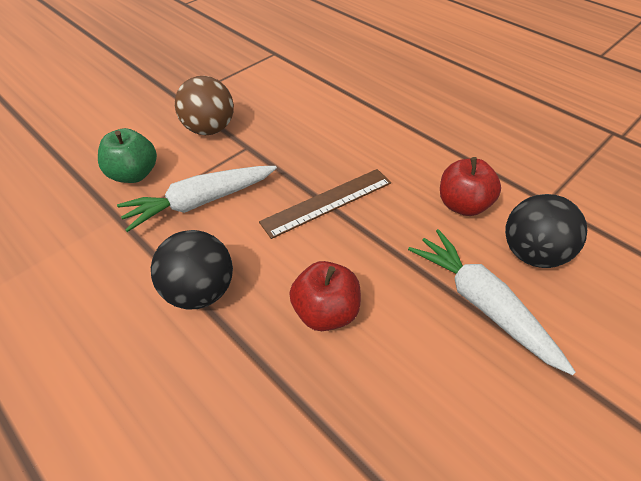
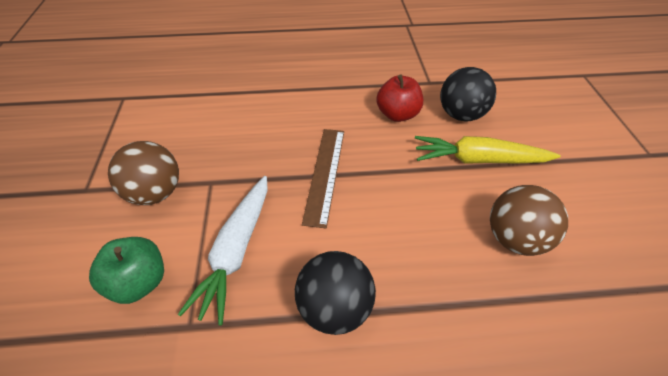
camera: 50 degrees left, 0 degrees up
red apple [289,261,361,331] -> none
white carrot [408,229,576,375] -> yellow carrot [415,136,561,164]
none -> brown ball [490,185,568,256]

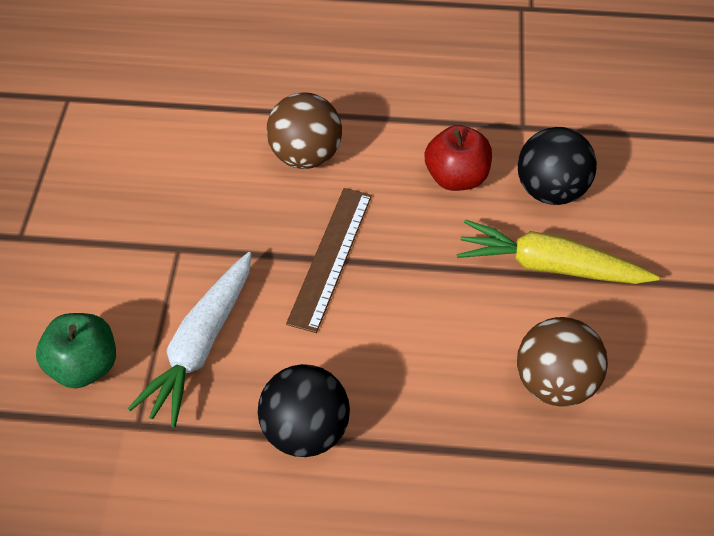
camera: 10 degrees right, 5 degrees up
brown ball [108,141,179,205] -> brown ball moved to [267,92,342,169]

